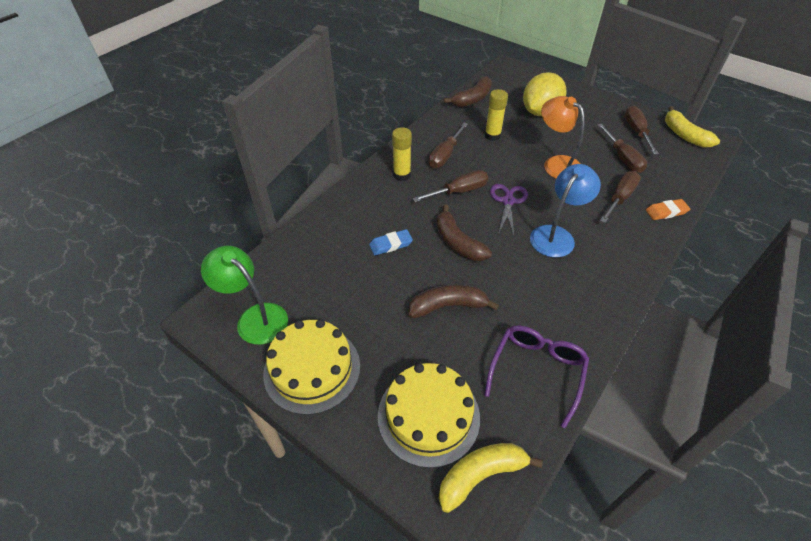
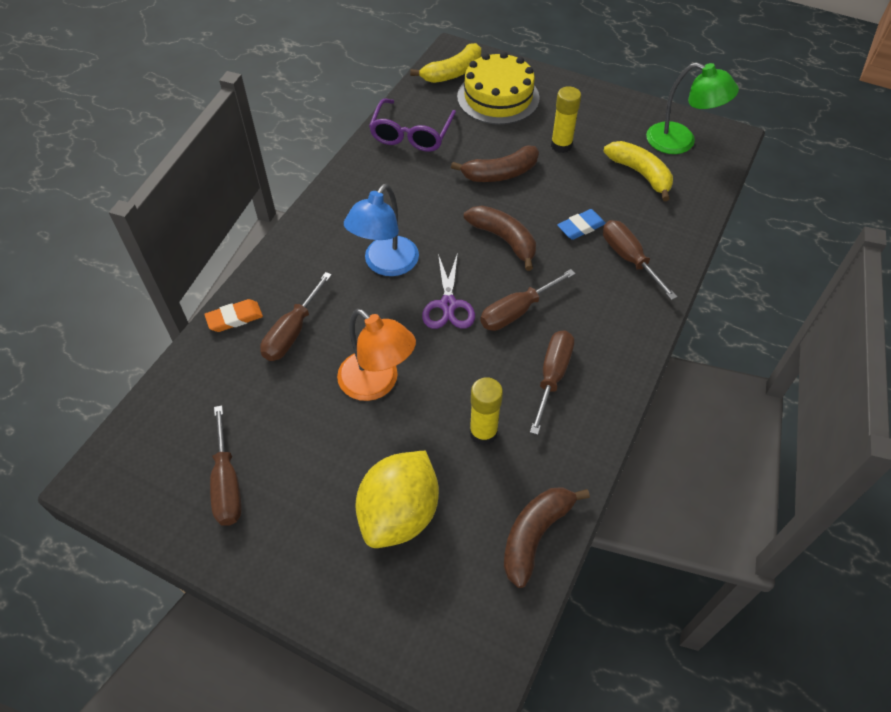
camera: 170 degrees right, 5 degrees up
yellow cake [263,319,360,415] -> none
yellow glue stick [392,127,412,181] -> yellow glue stick moved to [551,86,581,153]
brown screwdriver [597,124,647,173] -> brown screwdriver moved to [603,220,677,300]
yellow banana [665,106,720,148] -> yellow banana moved to [604,141,673,201]

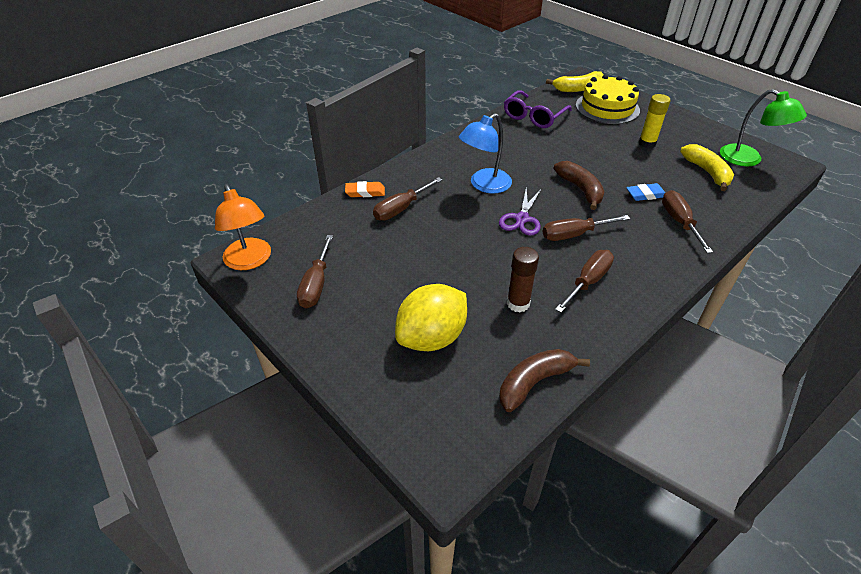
camera: 20 degrees right, 10 degrees down
orange lamp [337,309,416,401] -> orange lamp moved to [215,184,271,270]
brown banana [451,145,539,182] -> none
yellow glue stick [469,377,503,446] -> brown glue stick [507,247,539,312]

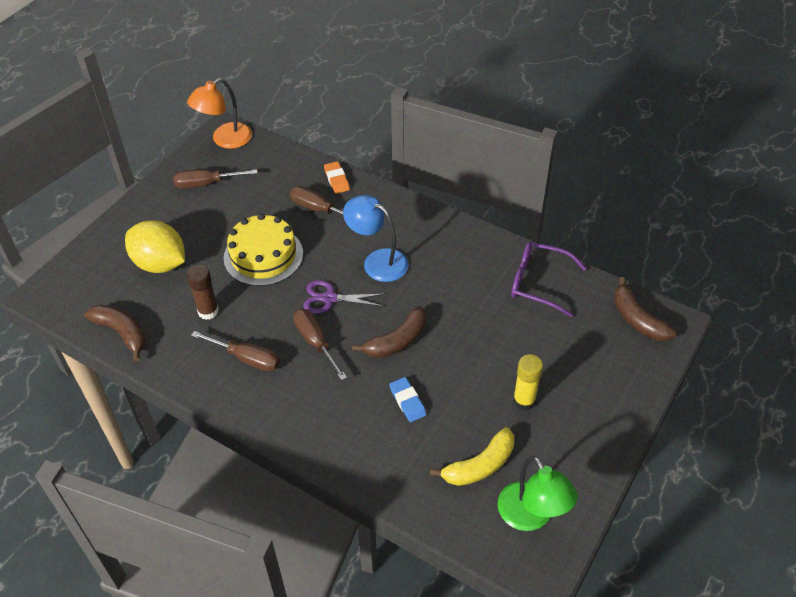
camera: 75 degrees right, 5 degrees up
yellow banana [546,71,604,92] -> brown banana [614,277,676,341]
yellow cake [576,74,640,124] -> yellow cake moved to [224,213,303,286]
brown screwdriver [662,190,713,253] -> none
green lamp [720,89,807,167] -> green lamp turned 60 degrees counterclockwise [497,456,578,531]

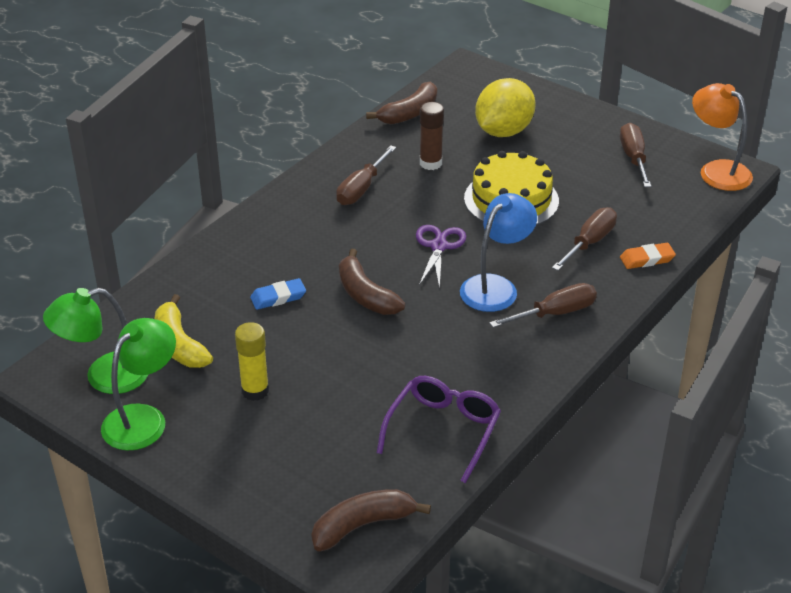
camera: 95 degrees right, 10 degrees down
brown screwdriver [293,309,347,381] -> brown screwdriver moved to [489,283,597,328]
none -> green lamp [101,318,176,451]

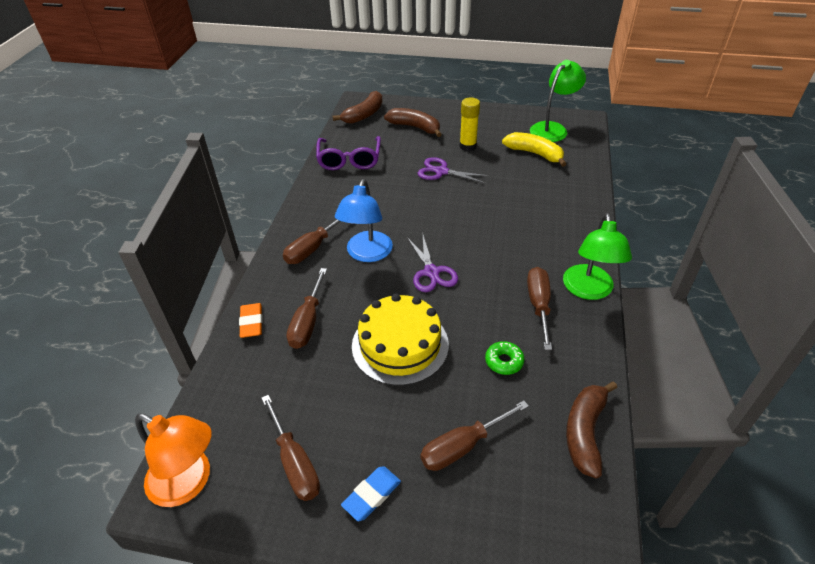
camera: 155 degrees right, 5 degrees up
green lamp [101,318,176,451] -> green lamp moved to [563,213,632,300]
blue eraser [250,278,306,310] -> blue eraser moved to [341,466,401,521]
brown banana [339,249,405,315] -> brown banana moved to [384,108,442,137]
brown glue stick [420,102,444,170] -> green donut [485,341,525,375]
yellow lemon [475,78,536,137] -> brown screwdriver [420,401,529,471]
orange eraser [620,243,676,269] -> orange eraser turned 60 degrees counterclockwise [239,303,262,338]
none -> purple scissors [418,157,490,184]

